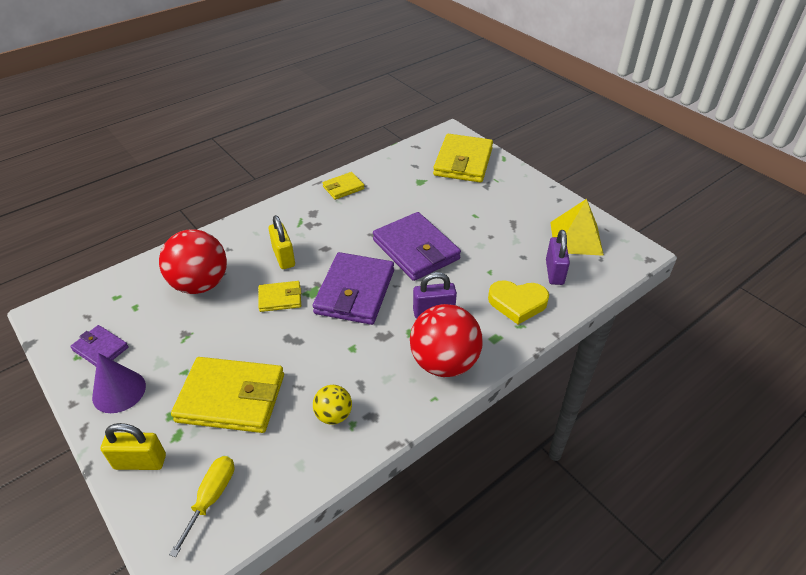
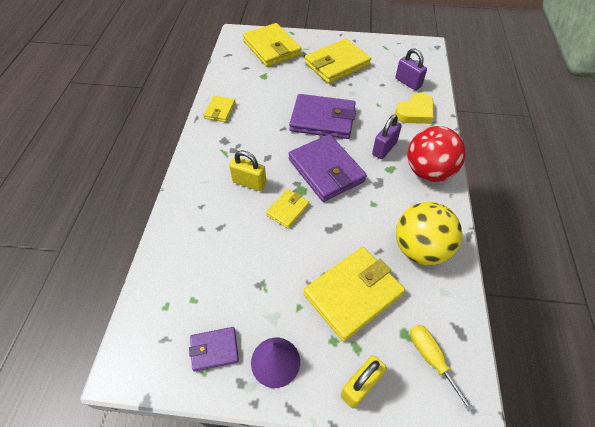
camera: 45 degrees left, 10 degrees up
red ball [159,230,227,294] -> none
yellow ball [313,385,352,424] -> yellow ball [396,202,462,265], size x1.95
yellow pyramid [550,199,604,256] -> none
none -> yellow wallet [305,39,371,84]

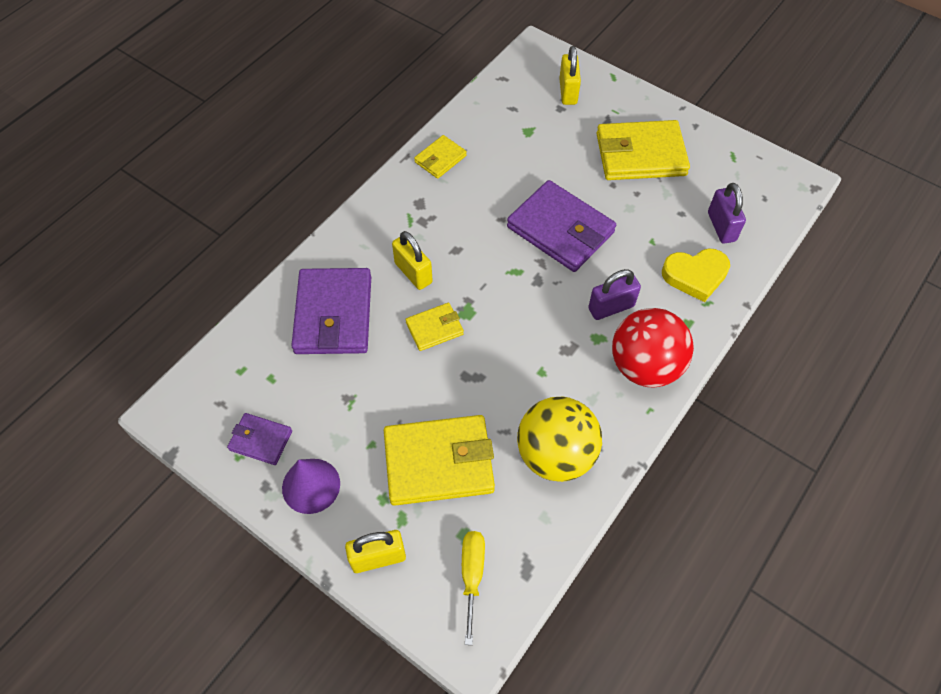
camera: 30 degrees right, 5 degrees up
yellow wallet [243,23,301,67] -> yellow padlock [559,46,581,105]
purple wallet [288,134,367,202] -> purple wallet moved to [291,268,371,354]

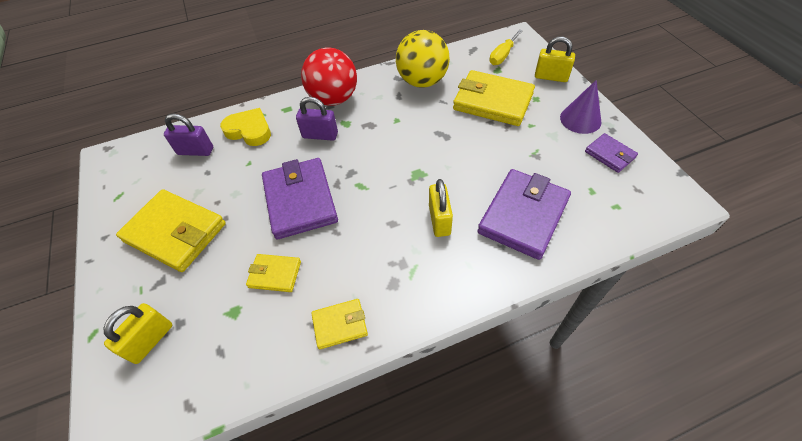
camera: 145 degrees left, 5 degrees down
yellow wallet [405,303,464,351] -> yellow wallet moved to [246,254,301,292]
purple padlock [708,183,746,244] -> purple padlock turned 75 degrees clockwise [164,114,213,156]

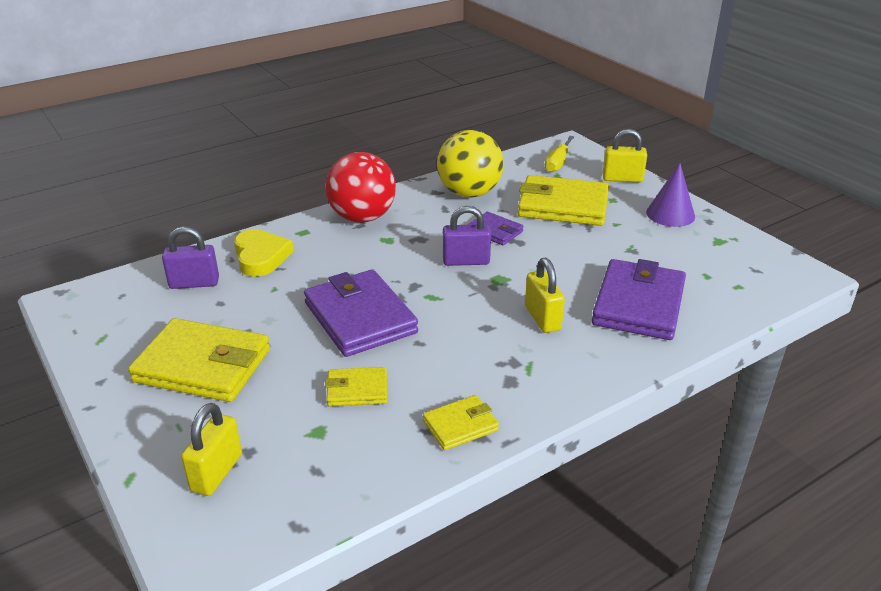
camera: 15 degrees left, 20 degrees down
yellow heart [220,108,271,146] -> yellow heart turned 60 degrees clockwise [234,229,294,277]
purple padlock [296,97,338,141] -> purple padlock moved to [443,206,491,266]
purple wallet [585,133,638,173] -> purple wallet moved to [467,212,524,245]

